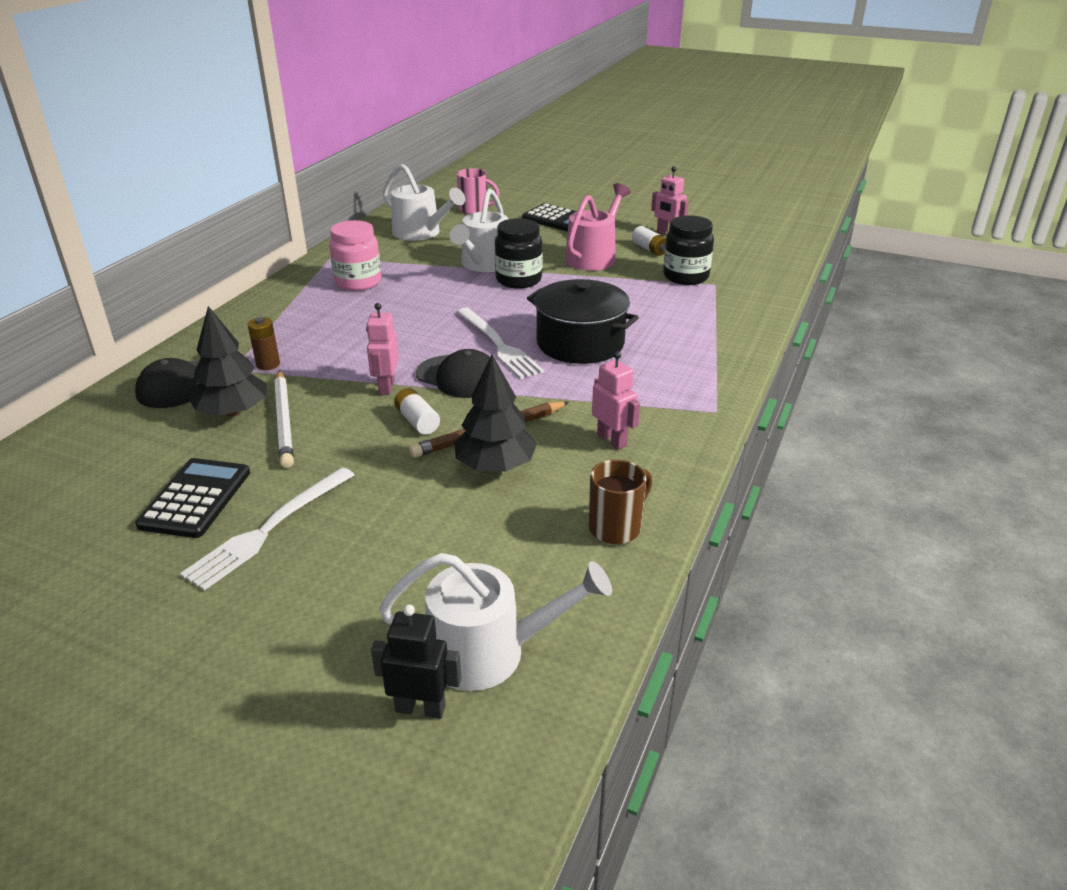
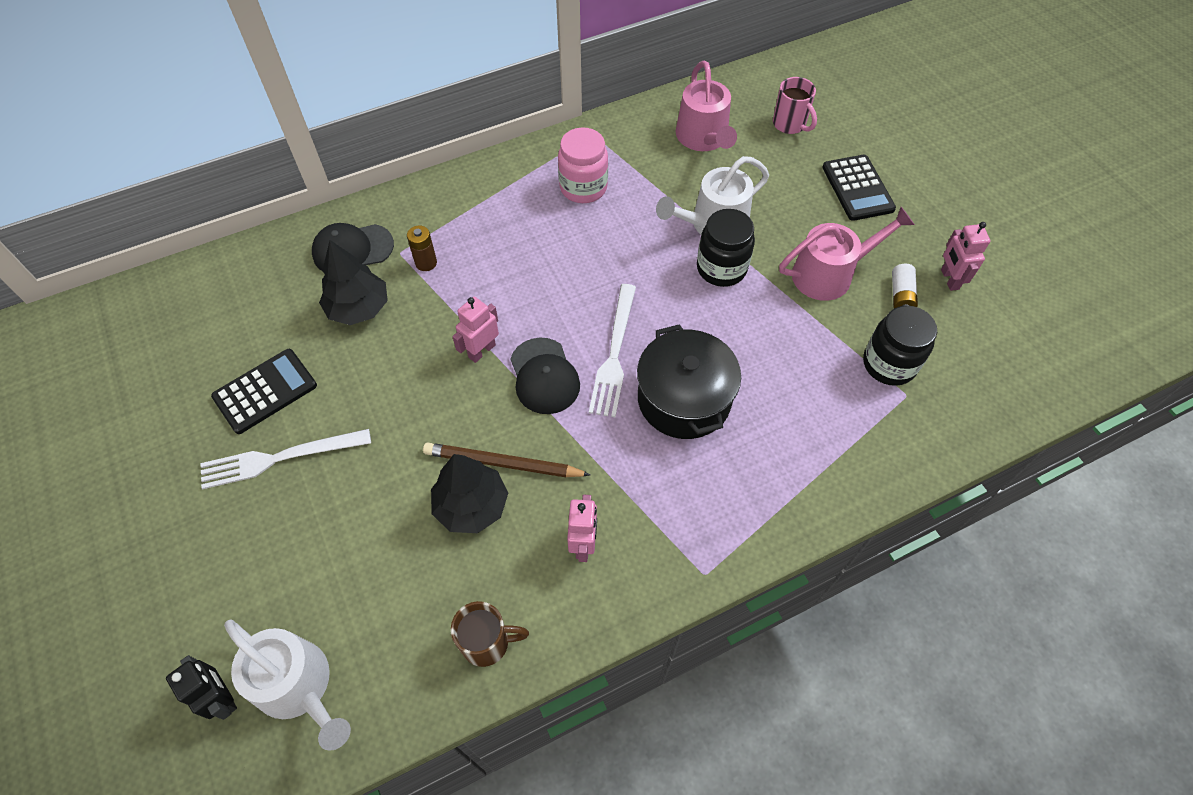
camera: 40 degrees right, 25 degrees up
white pencil [274,370,294,468] -> none
white watering can [382,164,465,241] -> pink watering can [676,61,737,151]
white battery [394,388,440,435] -> none

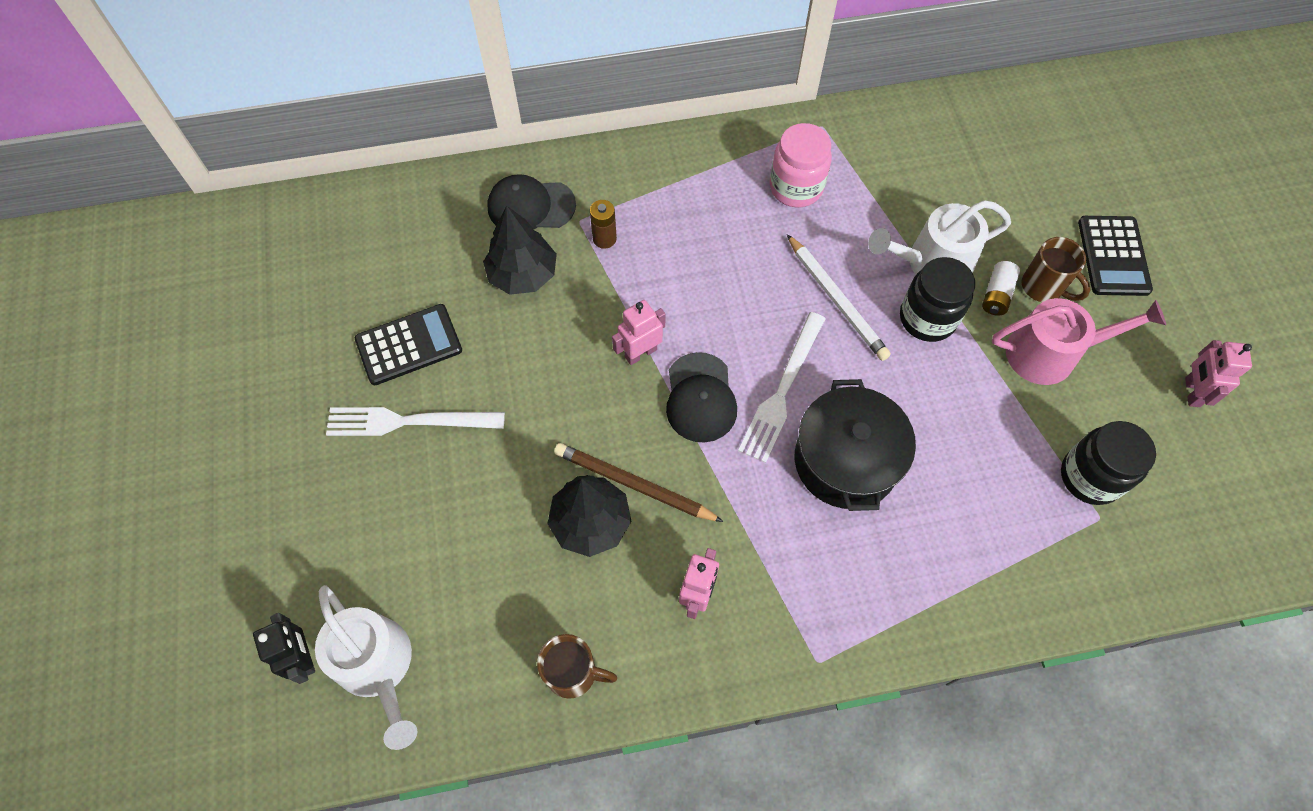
camera: 15 degrees right, 5 degrees up
pink watering can [676,61,737,151] -> none
pink mug [773,77,817,134] -> none
white battery [892,264,918,308] -> white battery moved to [982,261,1020,316]
none -> white pencil [787,234,891,361]
none -> brown mug [1021,237,1090,302]

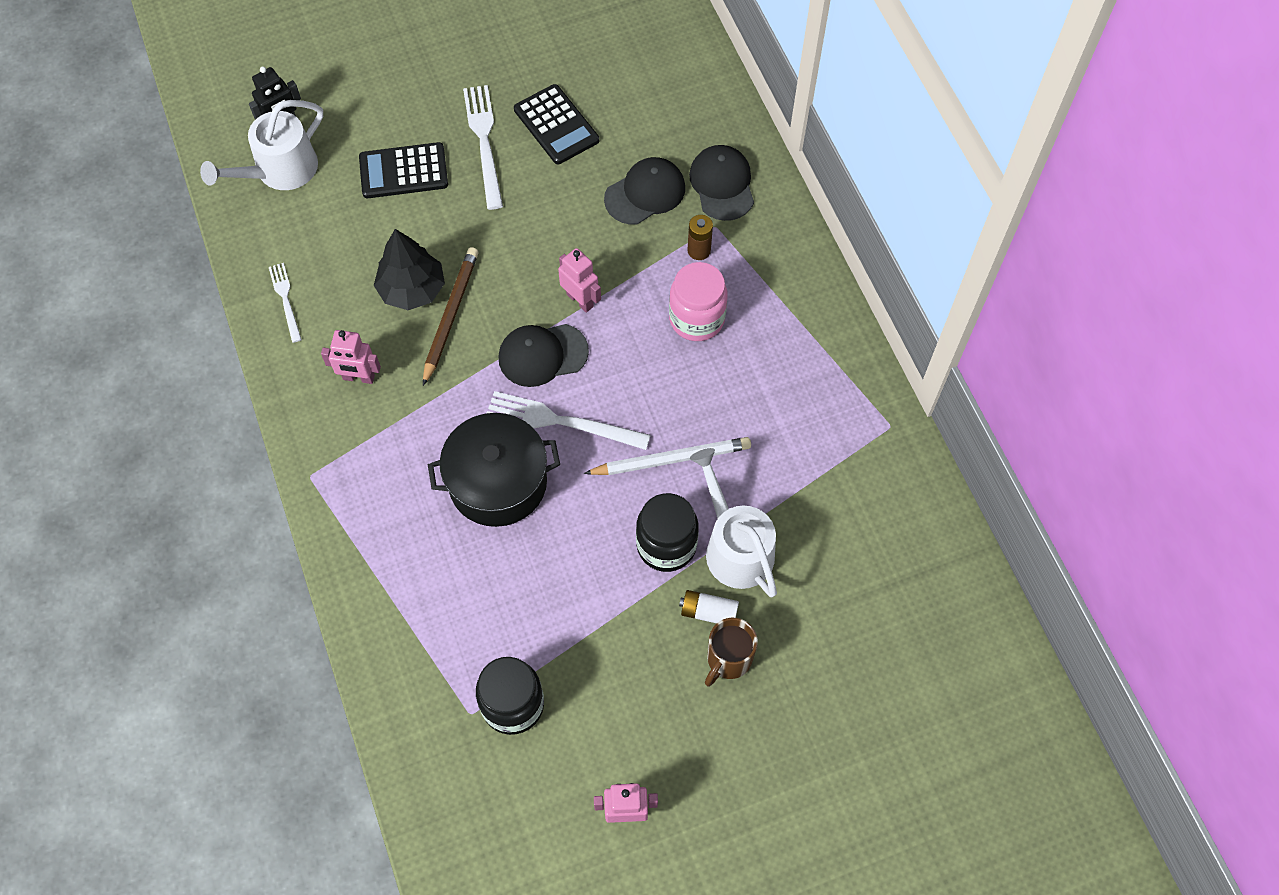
camera: 80 degrees right, 0 degrees up
black tree [483,206,557,295] -> black cap [604,157,685,225]
brown mug [537,634,617,699] -> white fork [269,263,302,343]
pink jar [770,123,832,207] -> pink jar moved to [669,262,728,341]
white pencil [787,234,891,361] -> white pencil turned 150 degrees counterclockwise [584,437,751,475]
pink watering can [992,298,1166,385] -> none
black calculator [1078,216,1153,296] -> black calculator moved to [359,142,448,198]

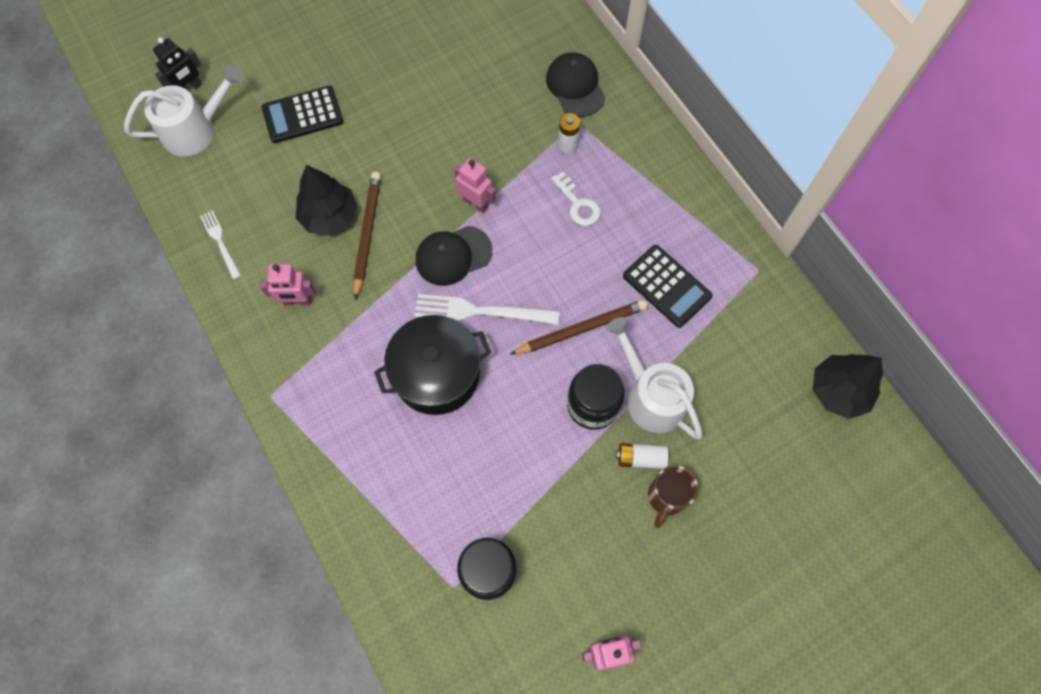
camera: 10 degrees left, 5 degrees up
white watering can [200,100,323,190] -> white watering can turned 150 degrees counterclockwise [124,65,243,157]
white fork [463,85,503,210] -> none
black calculator [514,84,599,164] -> black calculator moved to [623,245,713,328]
white pencil [584,437,751,475] -> brown pencil [510,300,647,354]
black cap [604,157,685,225] -> none
pink jar [669,262,728,341] -> white key [551,172,600,226]
brown battery [688,215,713,260] -> white battery [558,113,580,154]
none -> black tree [813,354,883,419]

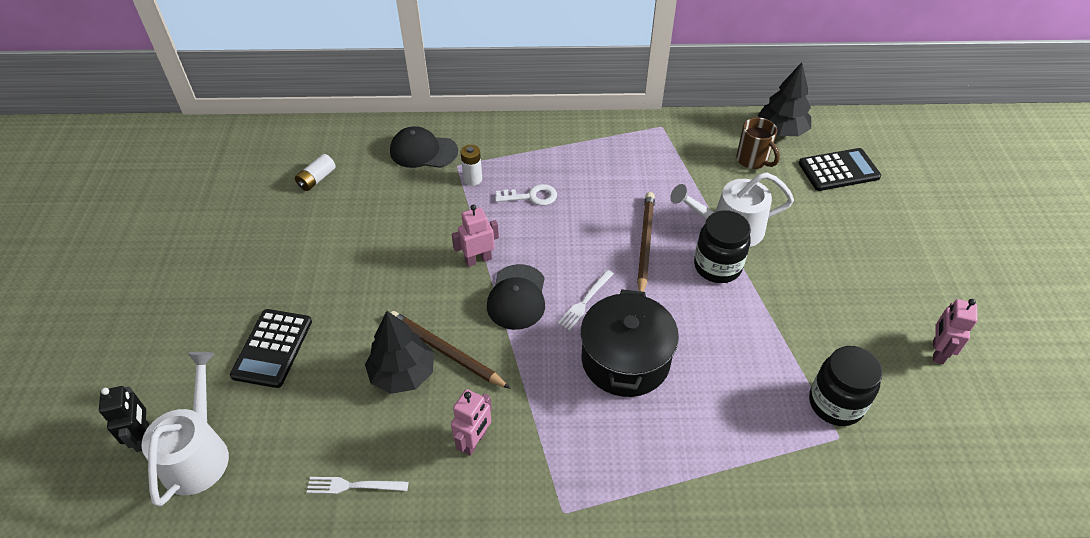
camera: 60 degrees left, 20 degrees down
white fork [415,294,560,325] -> white fork [558,270,614,331], size x0.59
white battery [616,443,669,469] -> white battery moved to [295,154,336,191]
black calculator [623,245,713,328] -> black calculator moved to [799,148,881,191]
brown mug [648,465,698,528] -> brown mug moved to [736,117,780,169]

